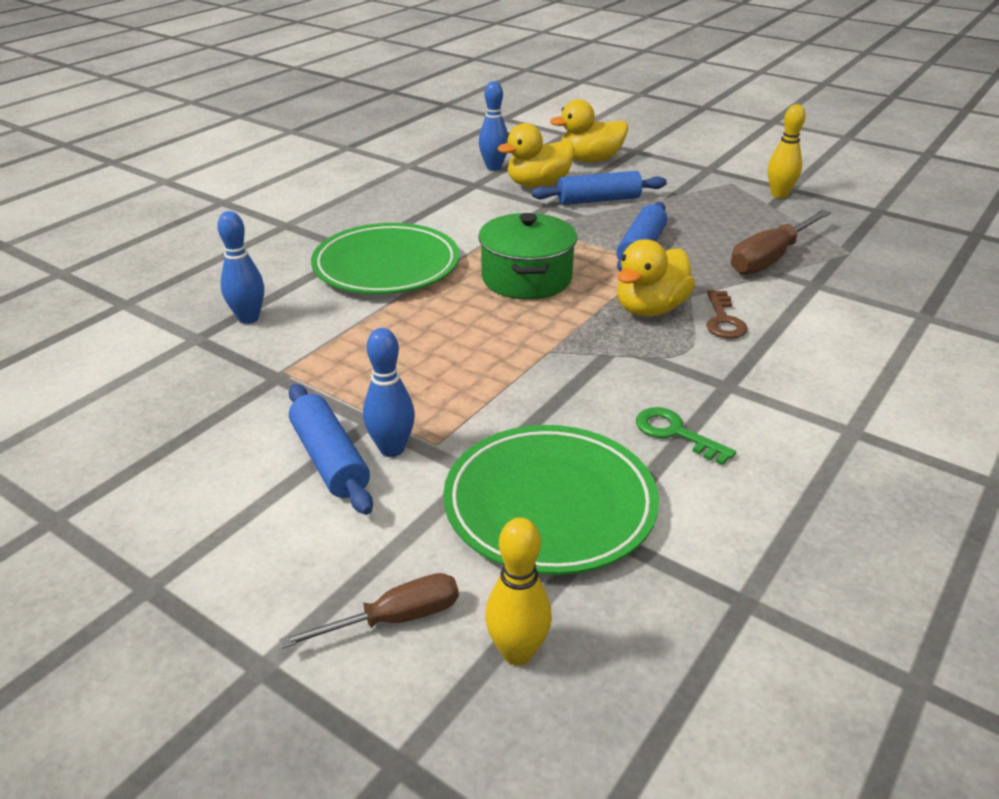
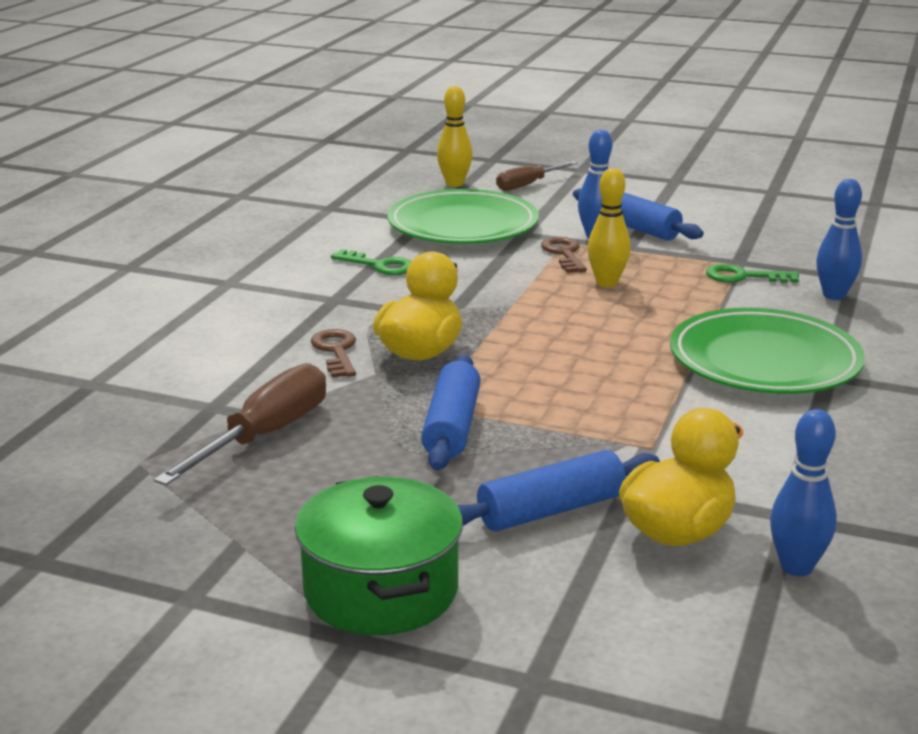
camera: 165 degrees right, 10 degrees down
green pot [478,213,577,300] -> green pot moved to [295,476,463,635]
yellow duck [550,99,628,162] -> none
yellow bowling pin [768,104,806,198] -> yellow bowling pin moved to [587,168,631,287]
none -> brown key [541,237,587,273]
none -> green key [706,264,799,283]

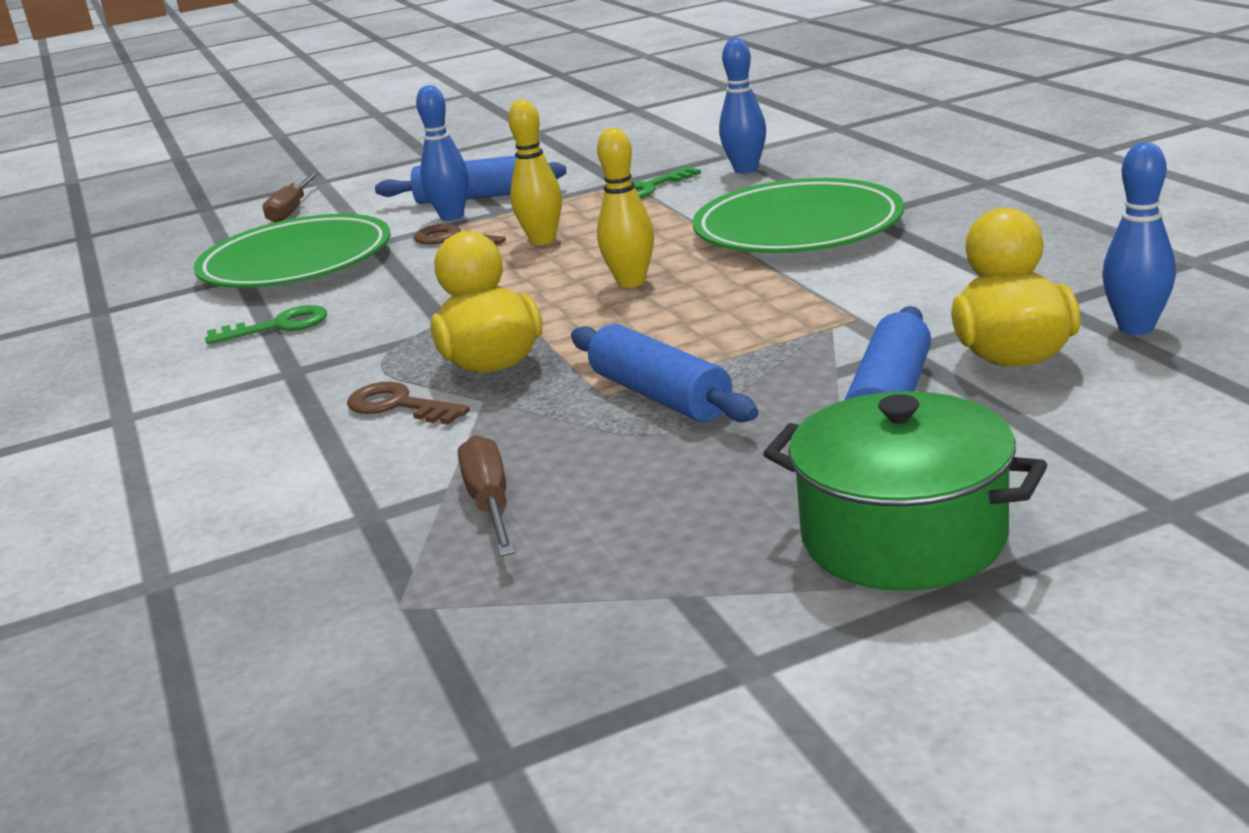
camera: 40 degrees left, 0 degrees up
brown screwdriver [154,363,326,486] -> brown screwdriver [458,435,515,557], size x0.64
yellow bowling pin [437,86,473,187] -> yellow bowling pin moved to [597,128,654,288]

